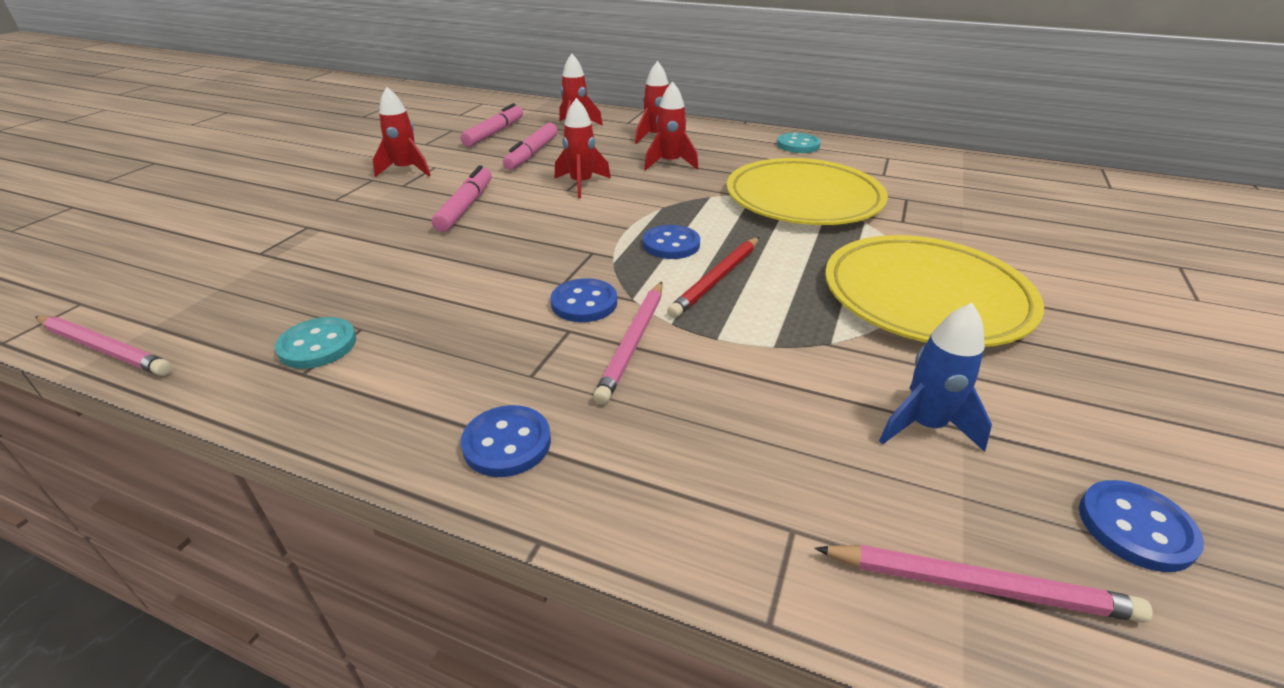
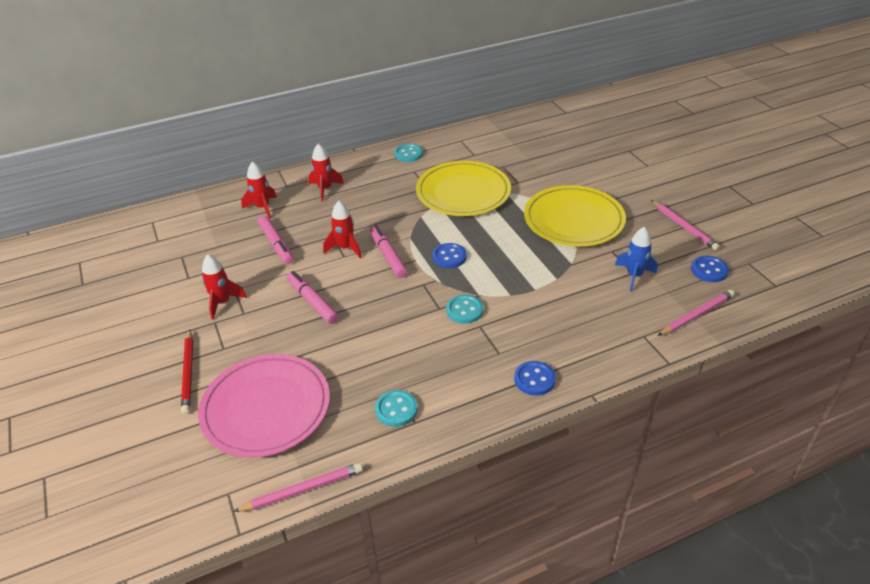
camera: 45 degrees left, 5 degrees up
pink marker [461,103,523,147] -> pink marker moved to [370,225,407,278]
blue button [551,278,617,322] -> turquoise button [446,295,483,324]
pink pencil [593,282,663,405] -> pink pencil moved to [651,200,720,251]
red rocket [644,81,699,170] -> none
red pencil [667,237,759,318] -> red pencil moved to [181,329,193,414]
none -> pink plate [198,354,330,458]

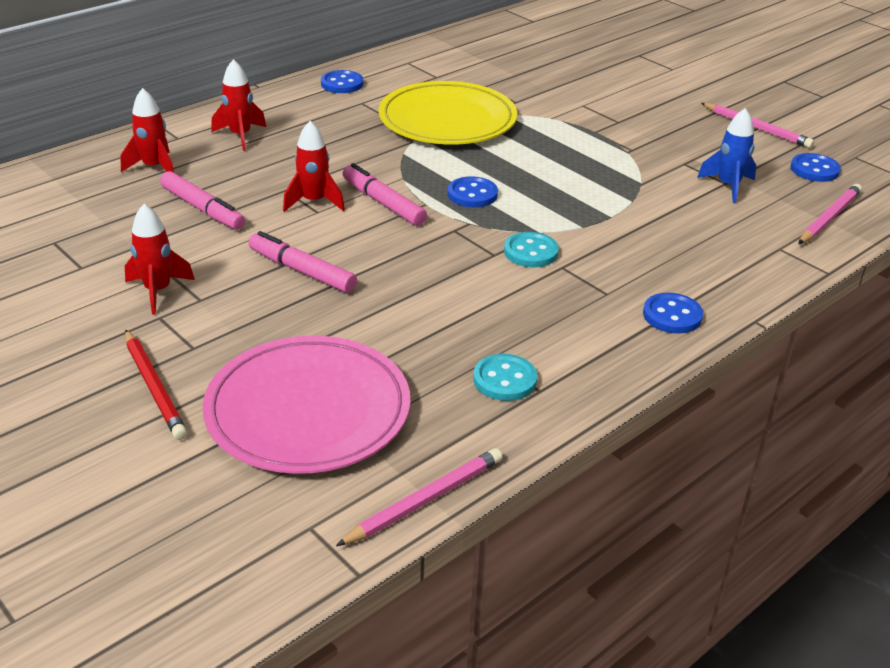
camera: 20 degrees left, 5 degrees down
turquoise button [394,144,423,162] -> blue button [321,70,363,93]
yellow plate [524,185,626,247] -> none

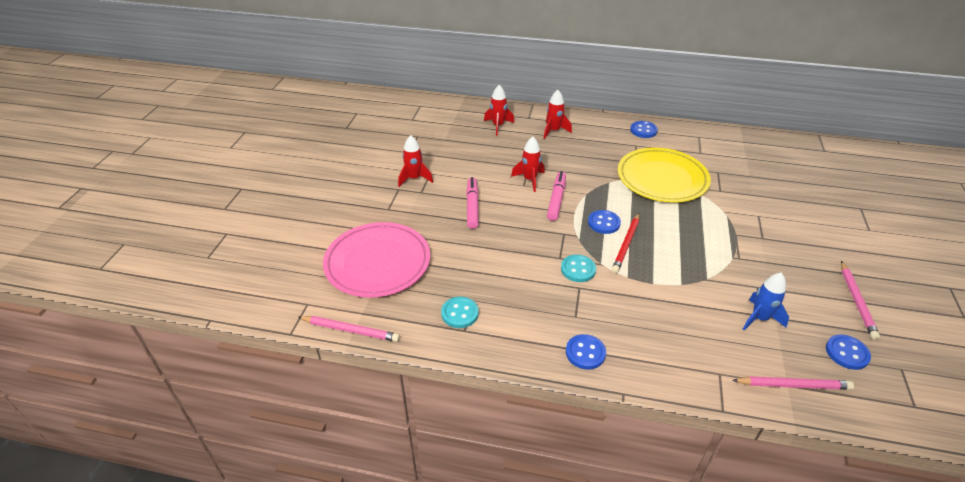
camera: 55 degrees right, 5 degrees up
red pencil [125,330,187,440] -> red pencil moved to [612,213,640,273]
pink marker [160,171,245,230] -> none

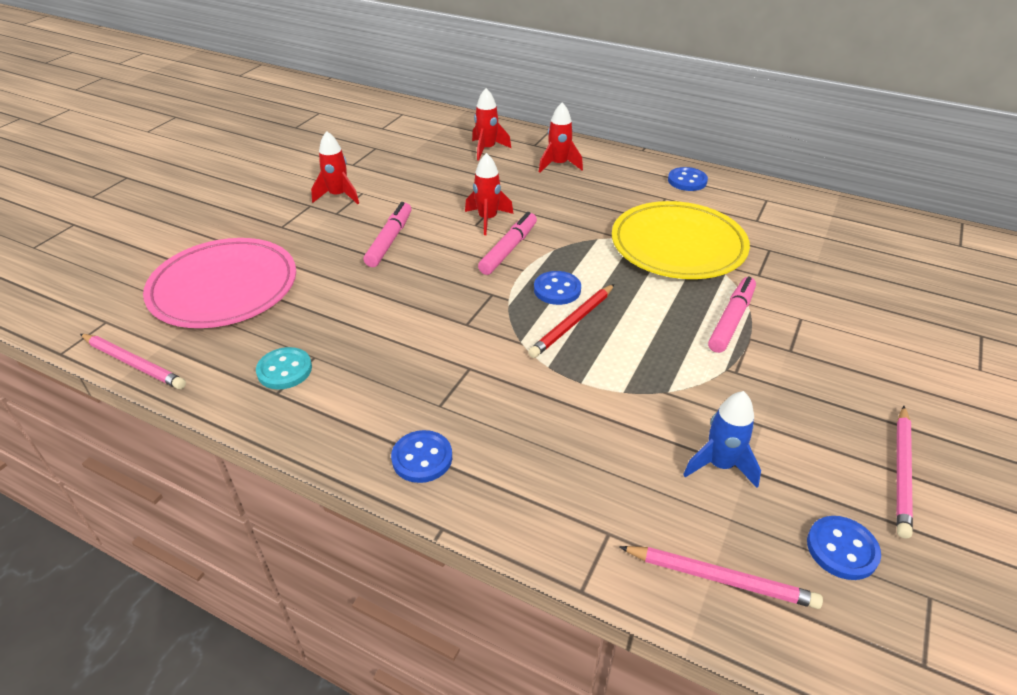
camera: 15 degrees right, 0 degrees up
turquoise button [561,254,596,282] -> none
none -> pink marker [708,277,756,353]

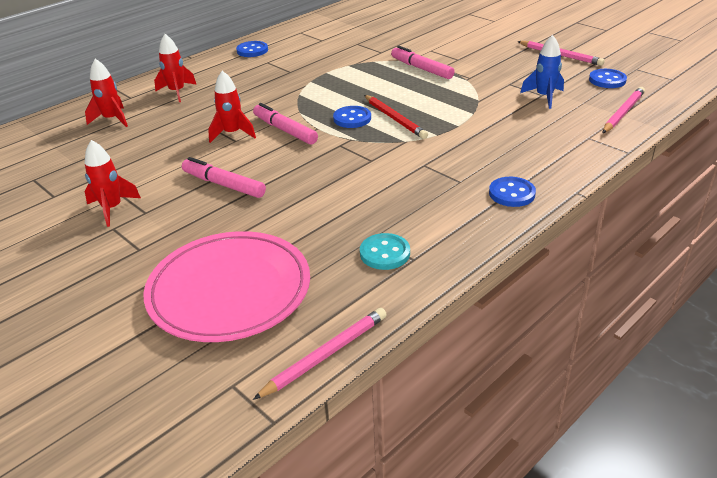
camera: 70 degrees left, 5 degrees down
yellow plate [612,201,750,279] -> none

